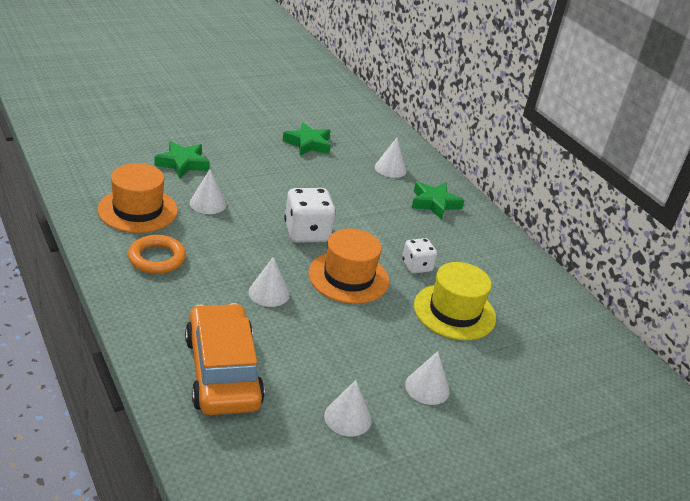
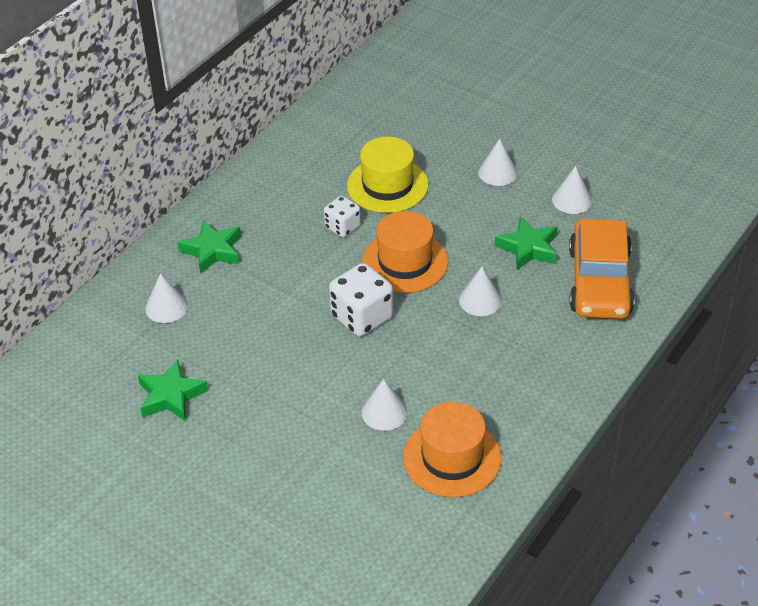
camera: 110 degrees left, 10 degrees up
orange ring [128,235,186,274] -> none
green star [155,141,210,179] -> green star moved to [495,216,557,270]
orange car [185,303,265,415] -> orange car turned 45 degrees counterclockwise [569,219,635,319]

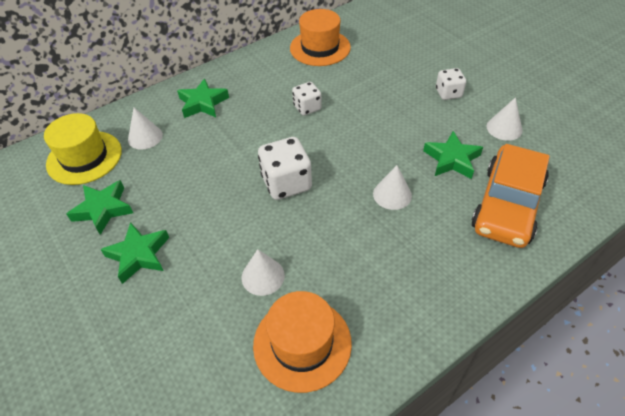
camera: 20 degrees right, 5 degrees up
yellow hat [347,137,428,213] -> yellow hat moved to [44,113,122,185]
orange hat [362,211,448,293] -> orange hat moved to [290,9,351,66]
white cone [478,139,518,186] -> white dice [436,68,466,100]
none -> green star [100,222,169,284]

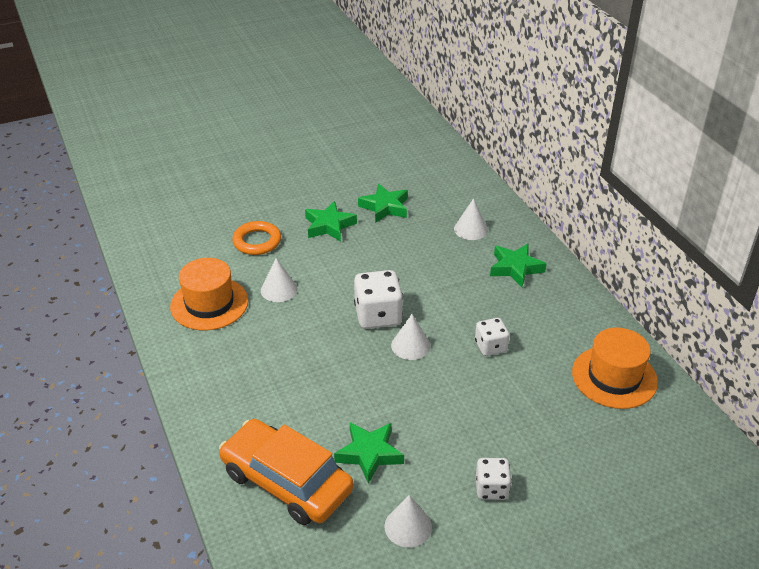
camera: 100 degrees right, 10 degrees down
yellow hat [44,113,122,185] -> none
white cone [373,165,412,210] -> white cone moved to [391,314,431,360]
none -> orange ring [232,221,281,255]

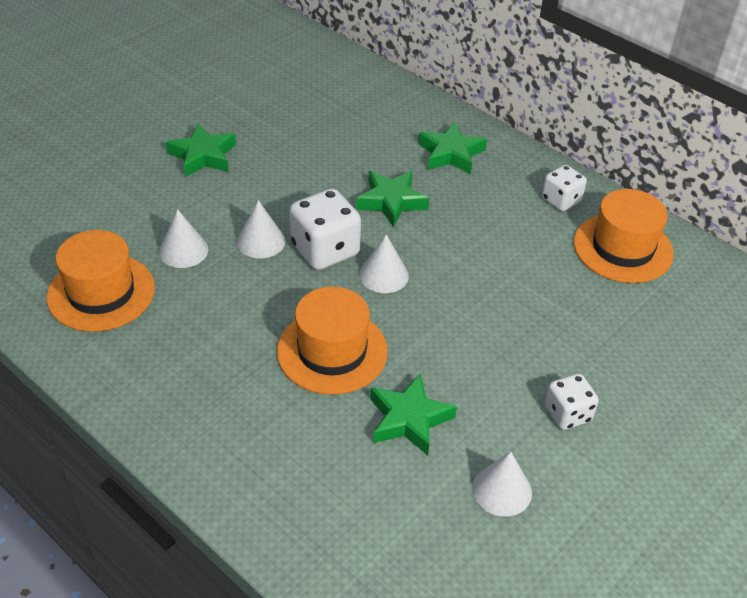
camera: 25 degrees left, 5 degrees up
orange car [219,419,353,525] -> none
orange ring [232,221,281,255] -> none
green star [358,184,408,223] -> green star moved to [356,171,429,227]
white cone [454,198,488,240] -> white cone moved to [237,200,285,259]
white dice [475,318,510,356] -> white dice moved to [542,165,587,211]
none -> orange hat [277,287,388,395]

